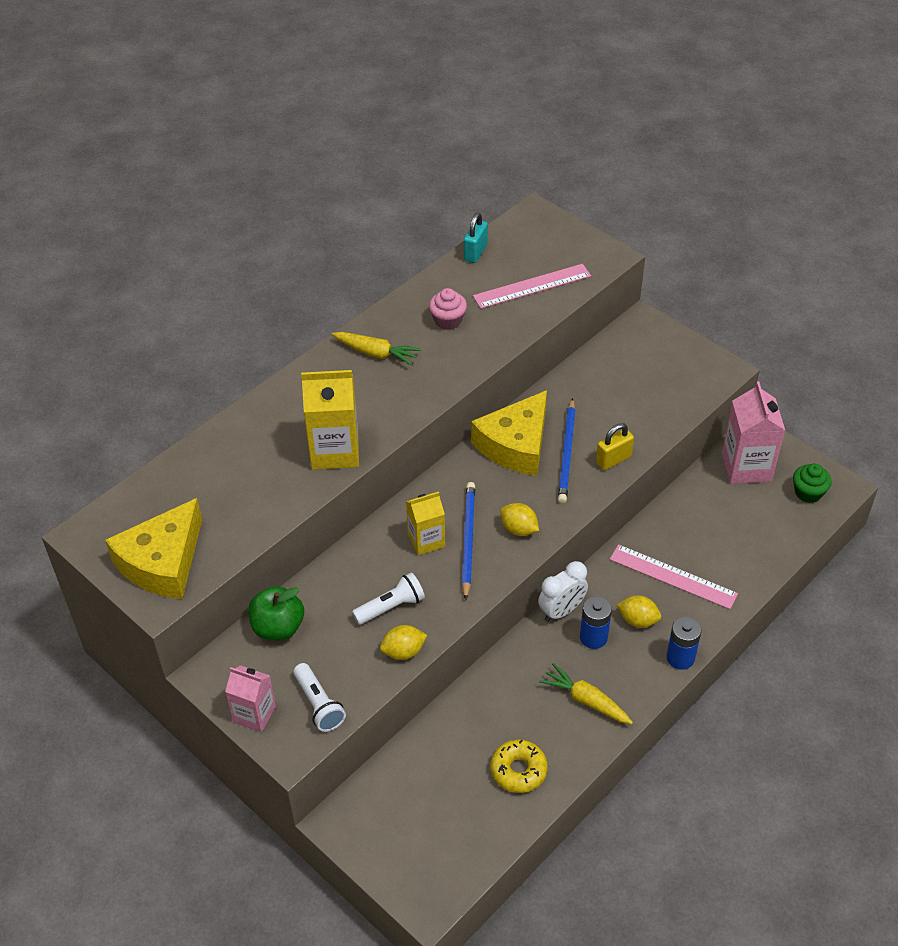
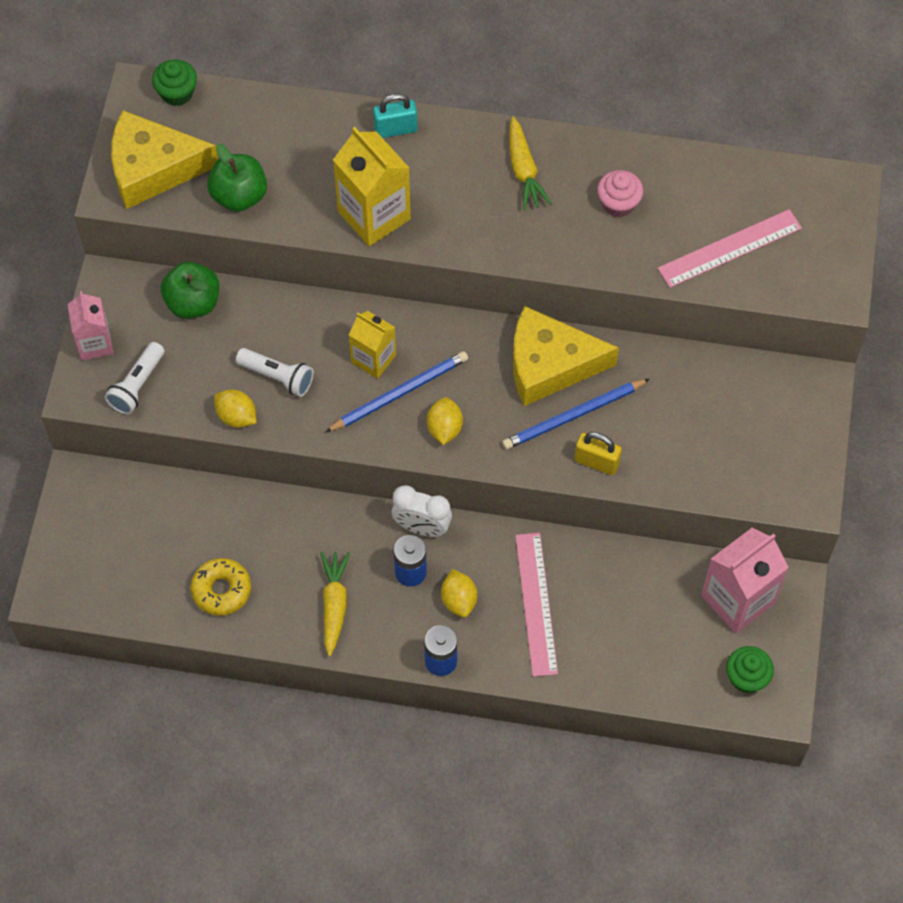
camera: 55 degrees right, 15 degrees up
turquoise padlock [464,213,488,263] -> turquoise padlock moved to [373,94,418,138]
pink ruler [473,264,591,309] -> pink ruler turned 60 degrees counterclockwise [658,209,802,288]
none -> green cupcake [152,60,197,106]
none -> green apple [207,144,267,212]

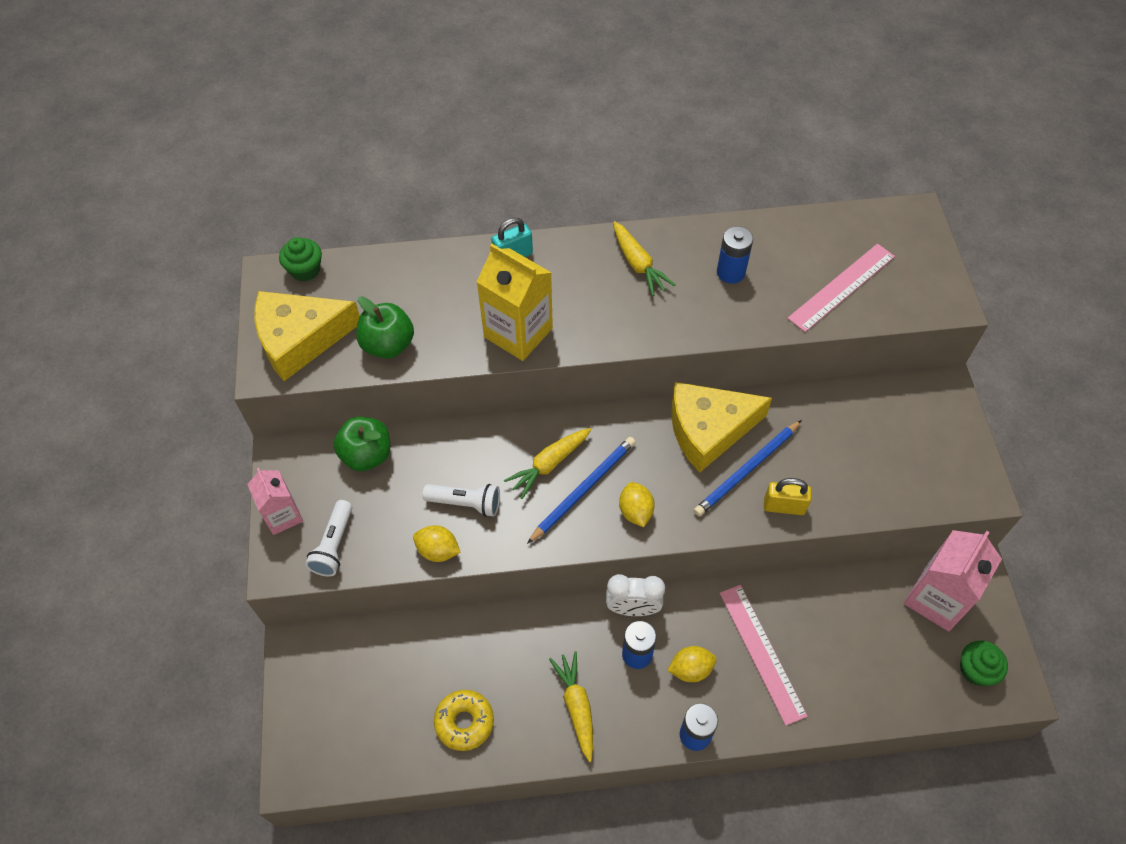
camera: 15 degrees left, 5 degrees down
yellow carton [349,311,396,379] -> yellow carrot [504,428,591,499]
yellow lemon [441,569,477,617] -> yellow lemon turned 75 degrees counterclockwise [667,646,717,682]
pink cupcake [597,170,643,217] -> blue battery [717,226,753,284]

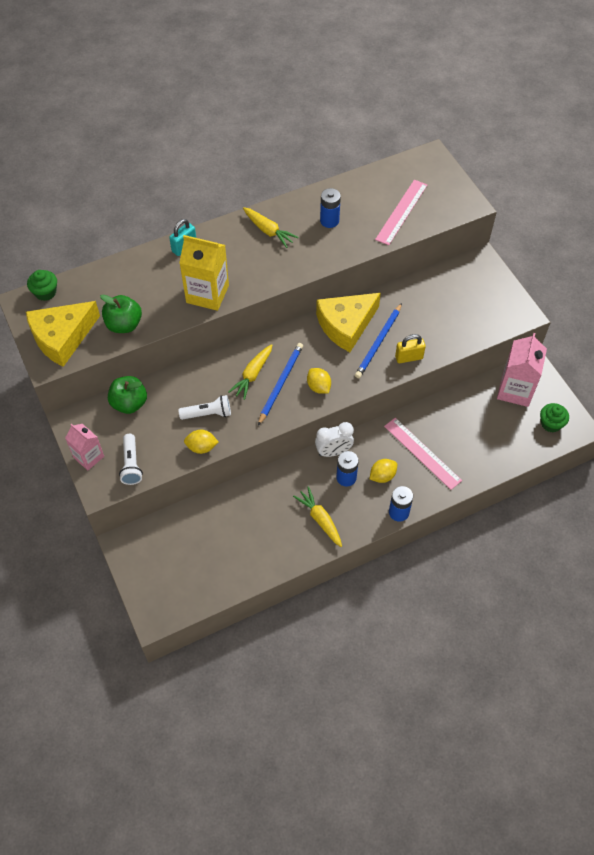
camera: 20 degrees left, 0 degrees up
yellow donut [434,690,494,751] -> none

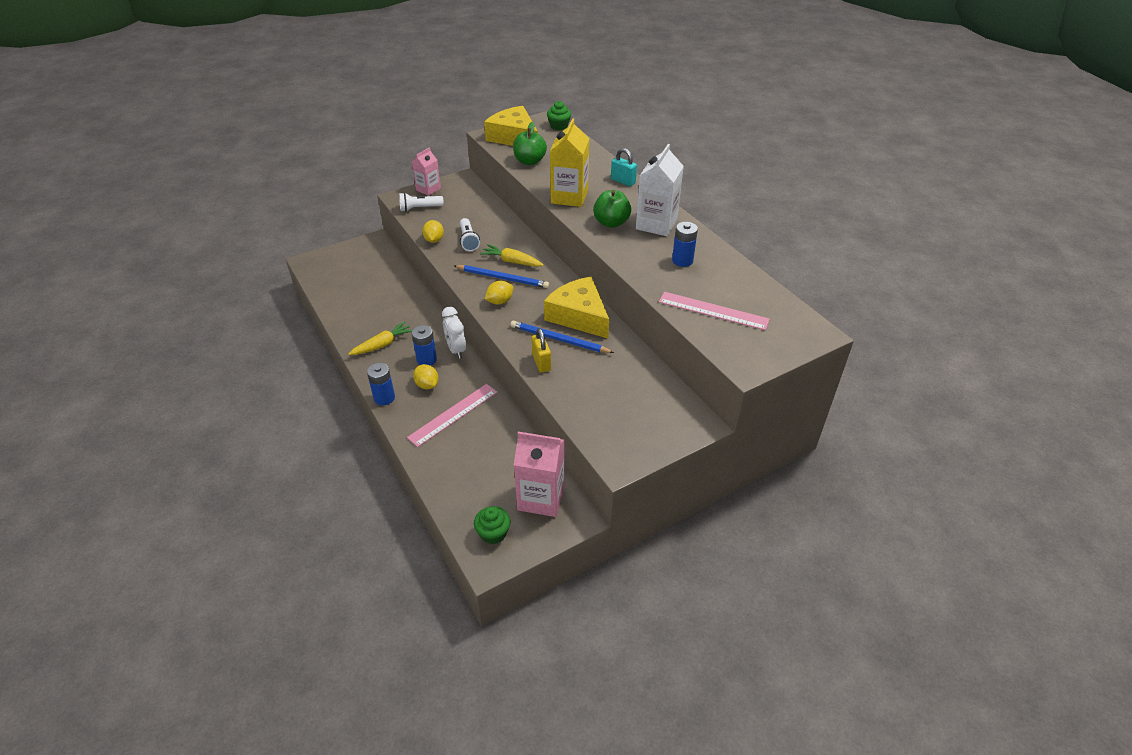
camera: 85 degrees right, 15 degrees down
green apple [108,376,147,414] -> green apple moved to [593,190,631,228]
yellow carrot [243,207,298,248] -> white carton [636,144,684,236]

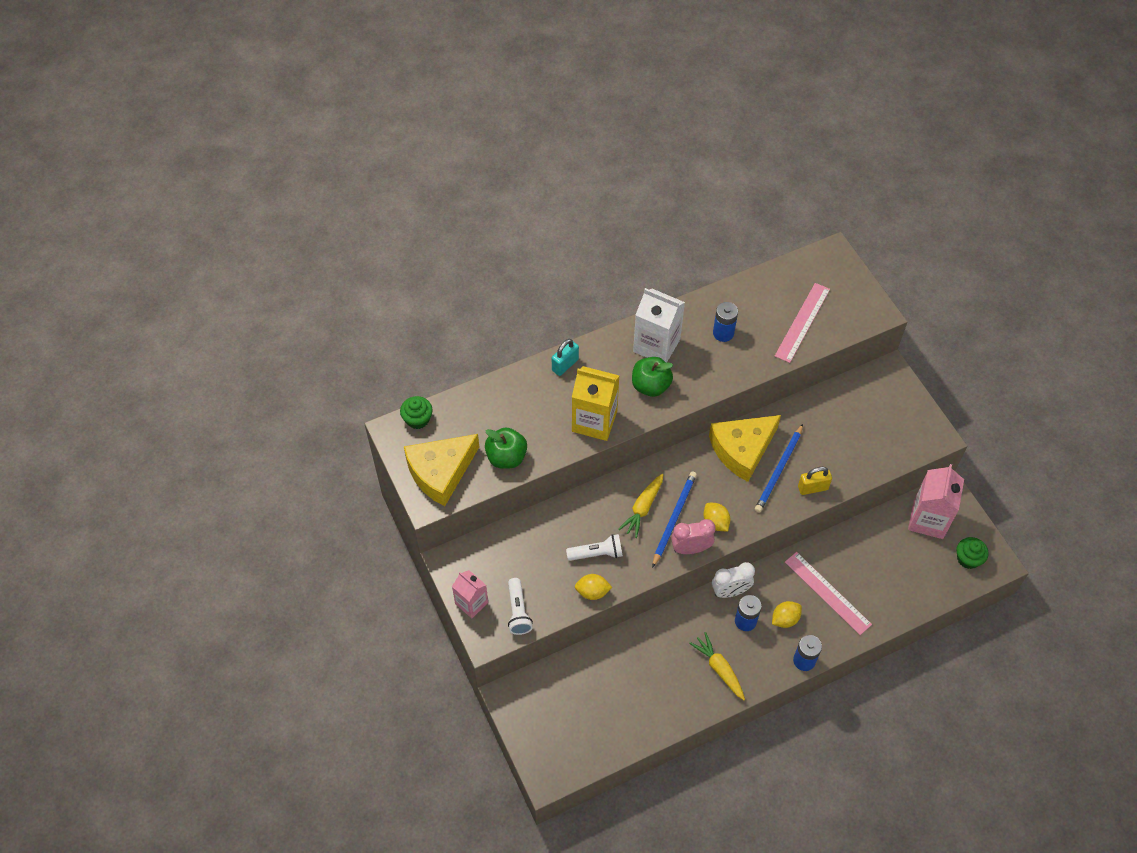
camera: 85 degrees left, 15 degrees up
none -> pink clock [671,519,715,554]

